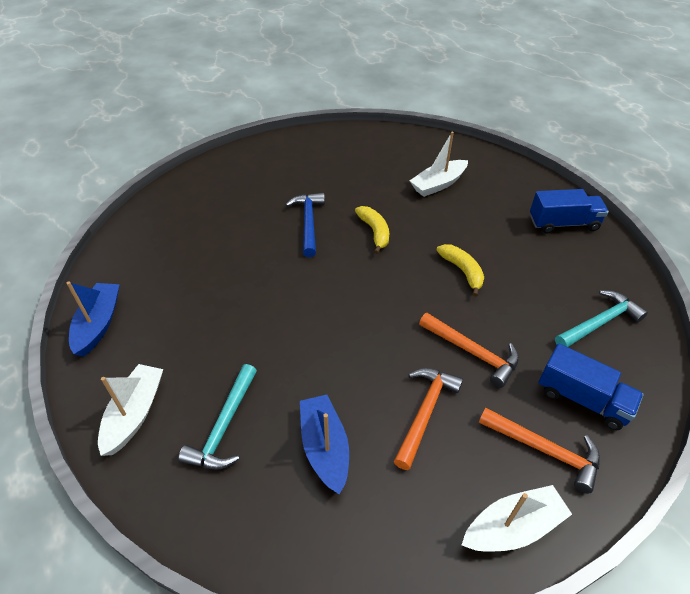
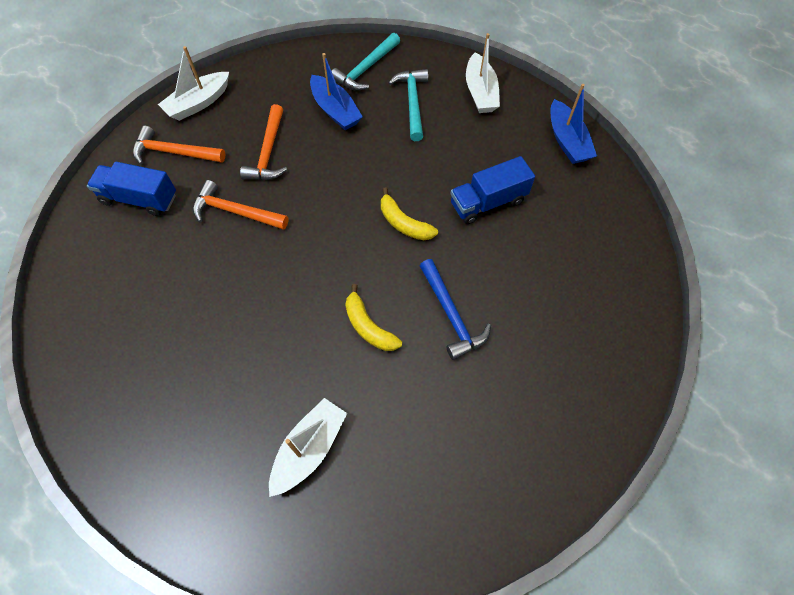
camera: 160 degrees right, 15 degrees up
yellow banana [436,244,484,297] -> yellow banana moved to [381,187,438,240]
blue truck [530,189,609,234] -> blue truck moved to [450,156,535,224]
turquoise hammer [555,290,648,347] -> turquoise hammer moved to [332,33,400,91]

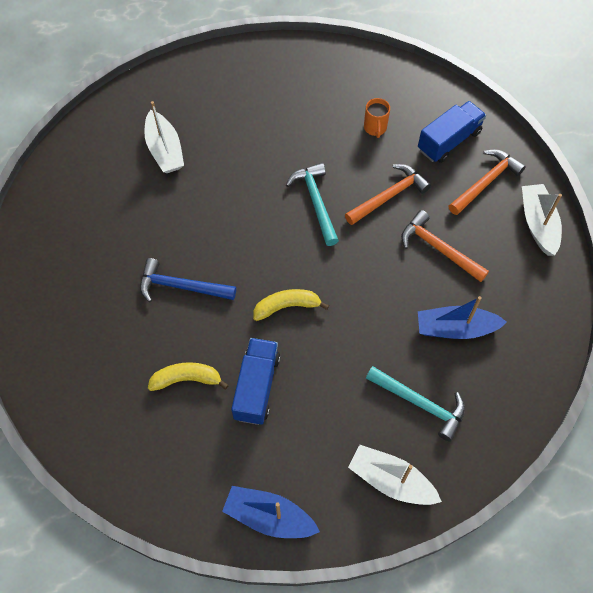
camera: 125 degrees right, 0 degrees up
turquoise hammer [332,33,400,91] -> turquoise hammer moved to [286,163,339,246]
yellow banana [345,284,402,351] -> yellow banana moved to [148,362,229,391]
none -> orange mug [364,98,390,138]

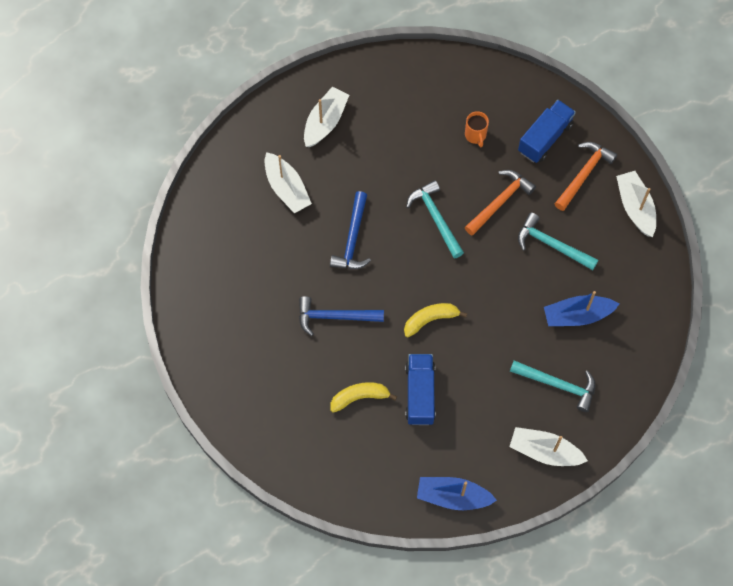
camera: 10 degrees left, 5 degrees up
orange hammer [401,210,489,282] -> turquoise hammer [518,212,598,270]
none -> white boat [304,87,349,147]
none -> blue hammer [330,191,371,269]

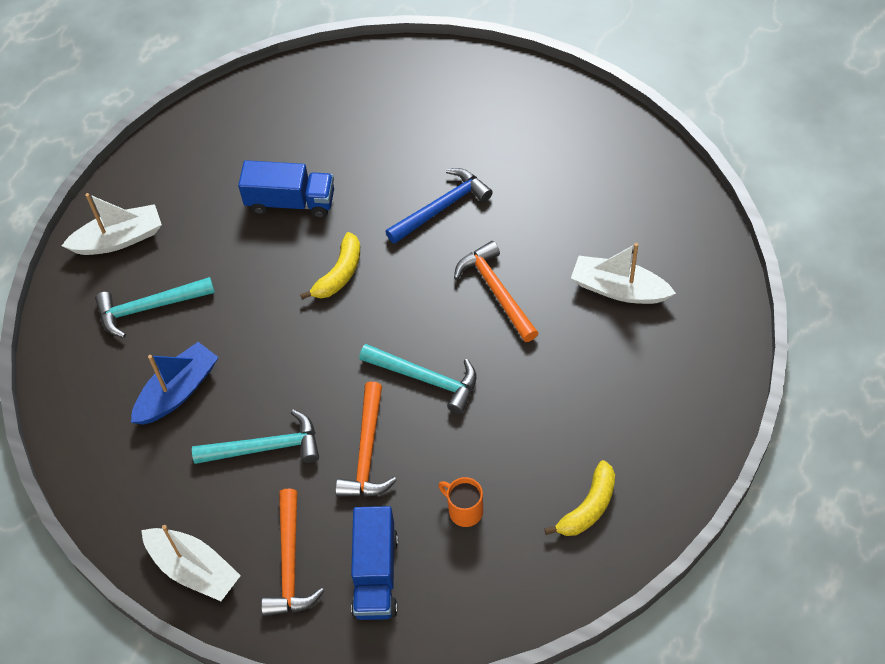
camera: 145 degrees right, 10 degrees down
white boat [304,87,349,147] -> none
blue hammer [330,191,371,269] -> orange hammer [454,241,538,342]
yellow banana [330,382,397,413] -> yellow banana moved to [544,460,615,536]
blue truck [405,354,436,425] -> blue truck turned 45 degrees counterclockwise [238,160,334,218]
blue boat [417,477,497,510] -> none

